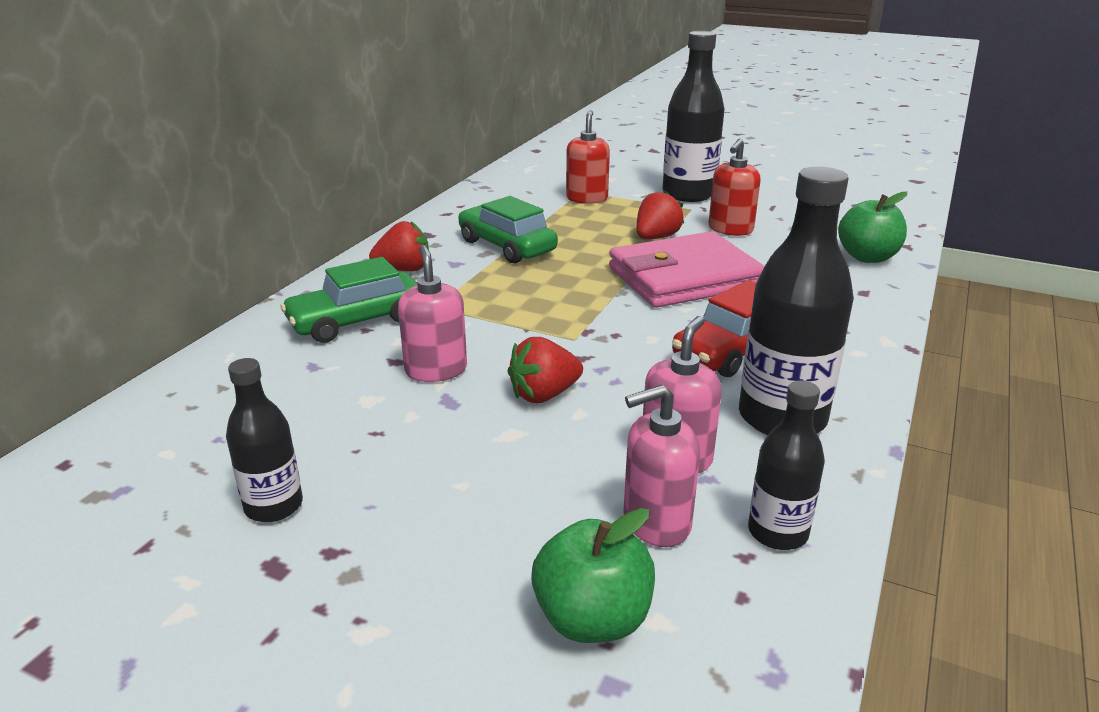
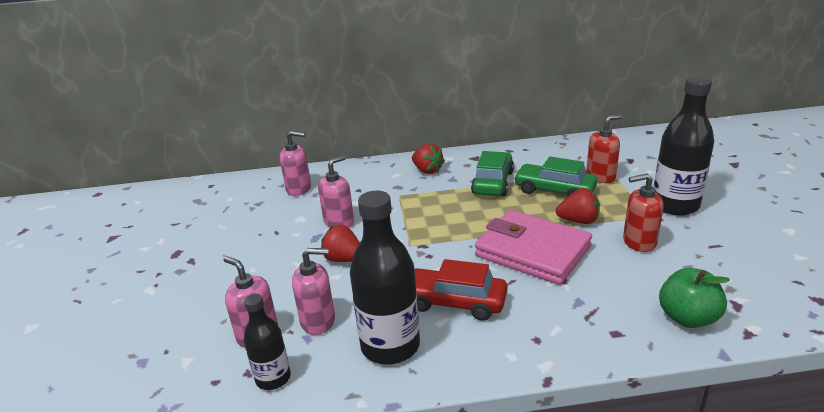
camera: 60 degrees right, 0 degrees up
black bottle [226,358,303,522] -> none
green car [280,257,417,343] -> green car moved to [514,156,597,197]
green apple [531,508,655,643] -> none
none -> pink soap dispenser [280,131,311,196]

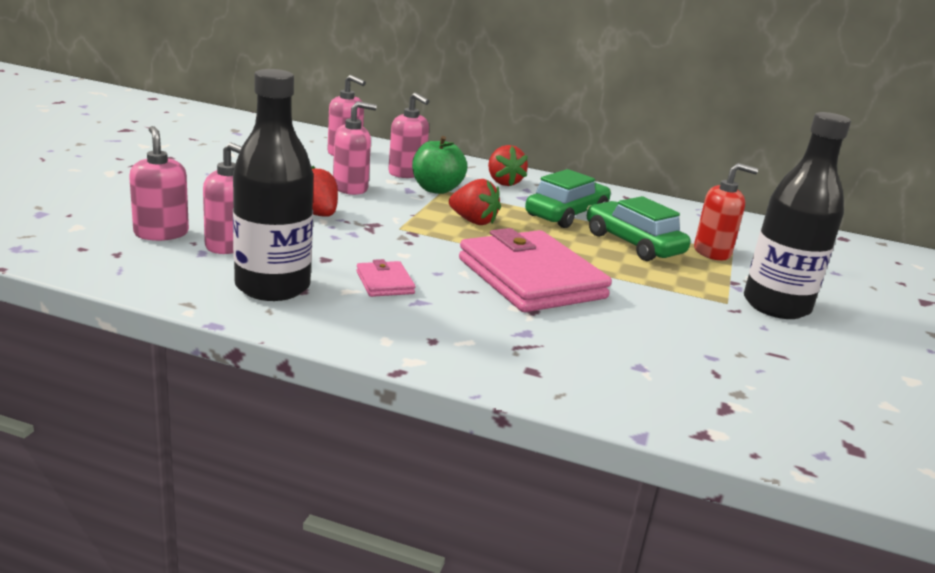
camera: 20 degrees right, 5 degrees down
black bottle [244,294,291,390] -> none
red car [415,259,507,321] -> pink wallet [356,259,415,297]
red strawberry [556,188,600,224] -> red strawberry moved to [449,179,501,225]
red soap dispenser [623,173,664,252] -> none
green apple [659,268,730,328] -> green apple moved to [412,136,467,194]
none -> pink soap dispenser [388,92,429,178]

